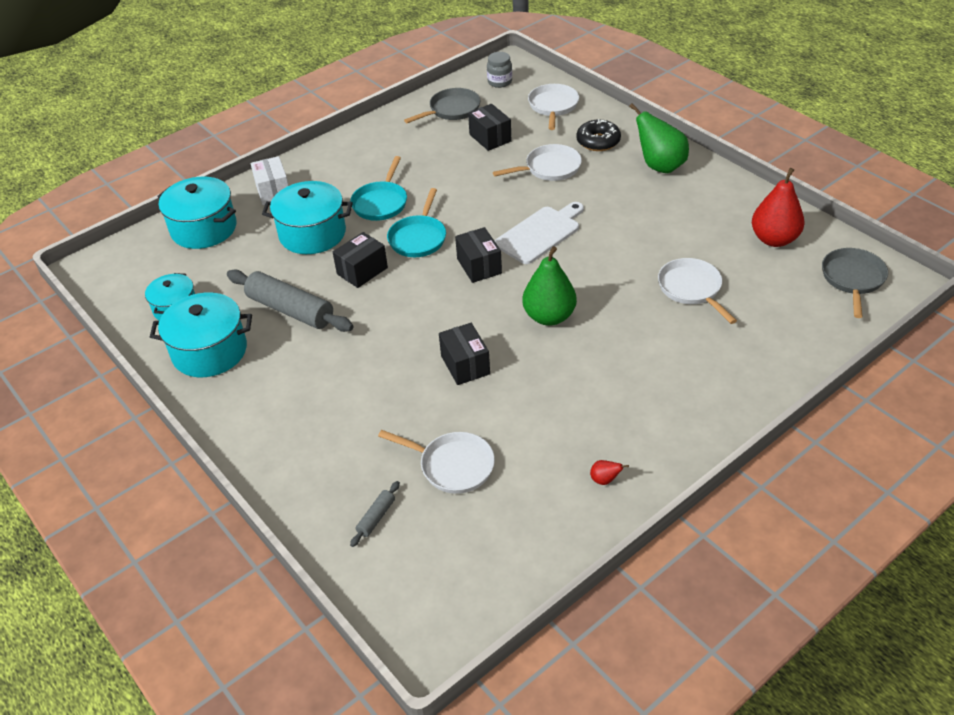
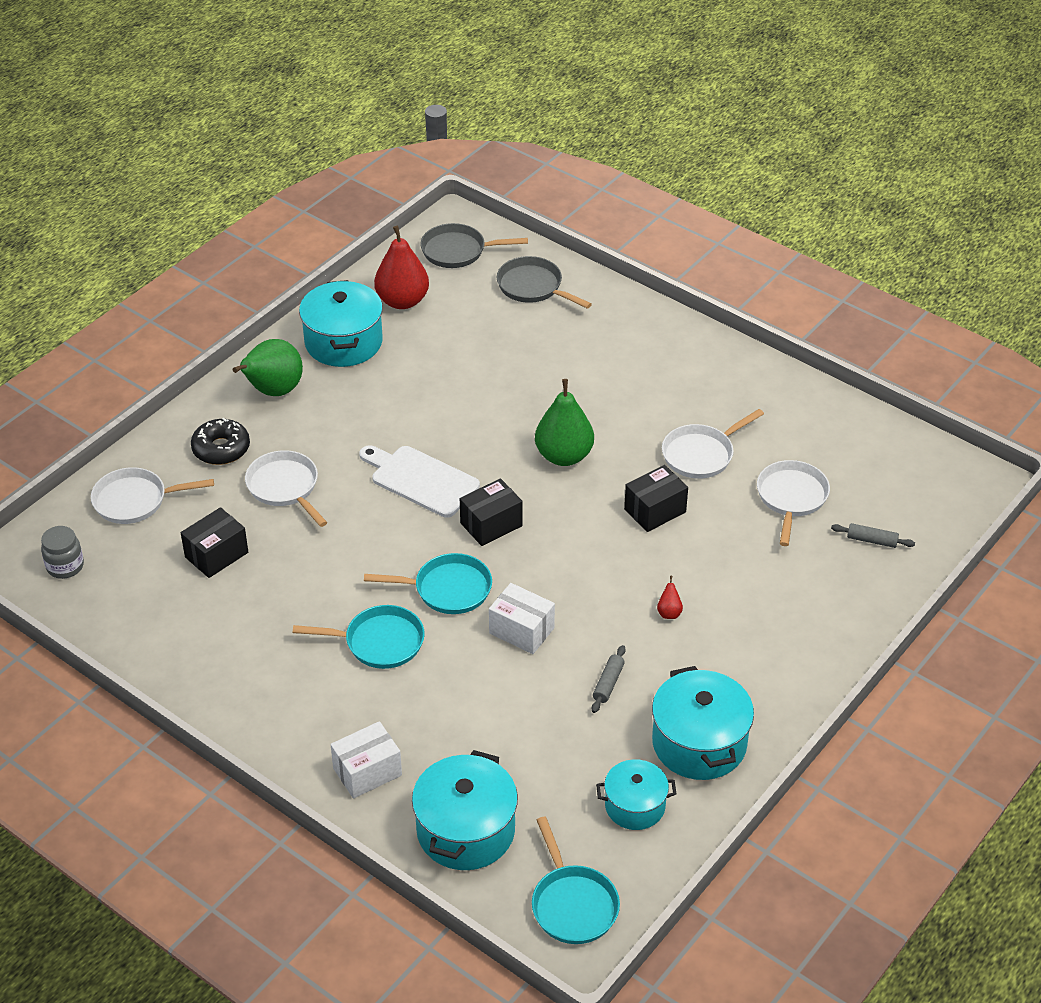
camera: 105 degrees left, 0 degrees up
grey rolling pin [227,270,354,332] -> grey rolling pin [592,645,626,713], size x0.44
turquoise pot [262,181,353,254] -> turquoise pot moved to [299,280,383,367]
black box [333,232,388,288] -> white box [489,583,555,654]
grey pan [404,88,480,123] -> grey pan moved to [497,256,592,309]
red pear [590,460,629,485] -> red pear moved to [657,576,683,619]
white pan [658,258,737,324] -> white pan moved to [662,409,764,479]
none -> turquoise pan [532,817,620,944]

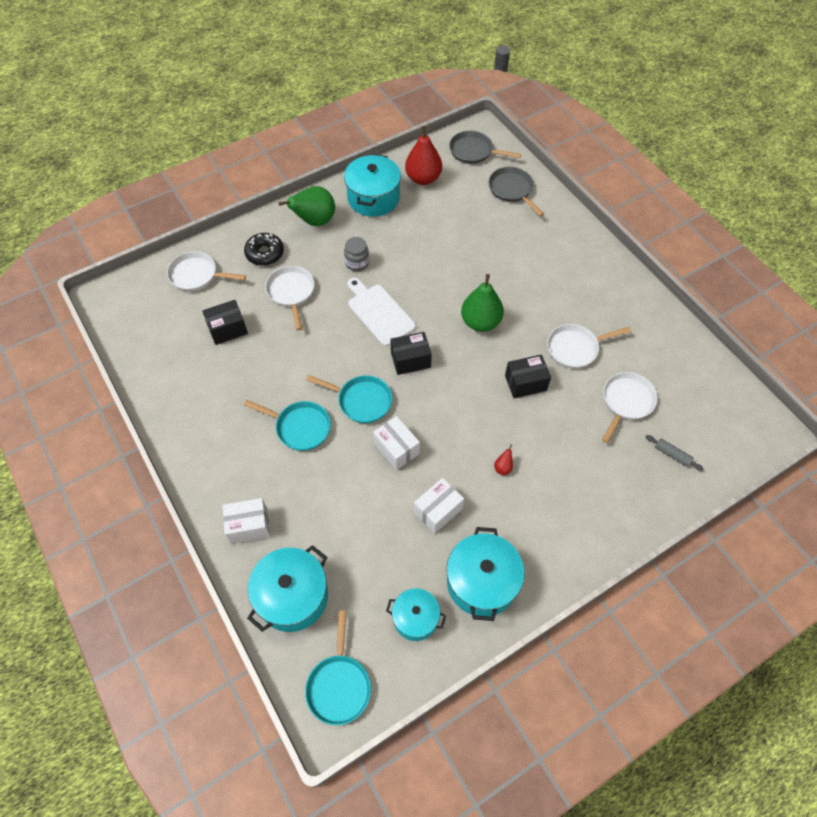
camera: 20 degrees right, 15 degrees up
grey jar [41,526,84,579] -> grey jar moved to [344,237,369,271]
grey rolling pin [592,645,626,713] -> white box [414,478,464,534]

